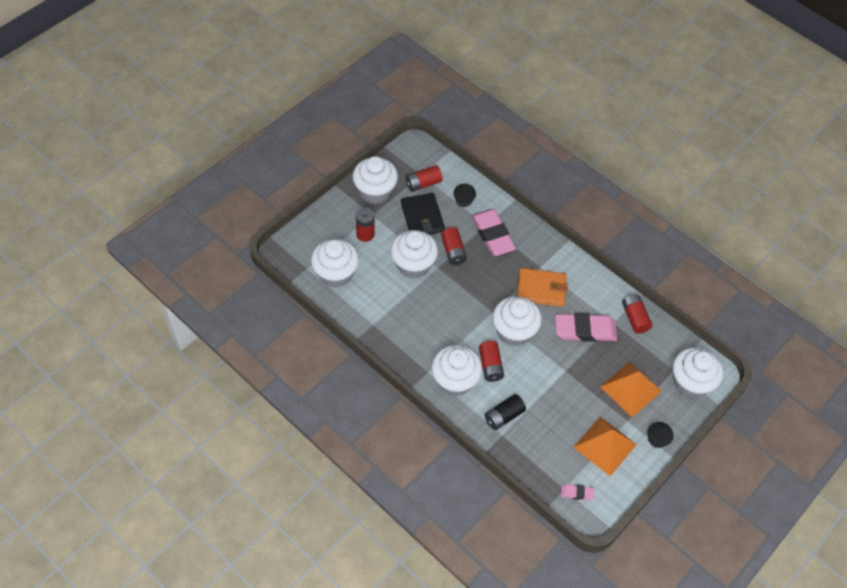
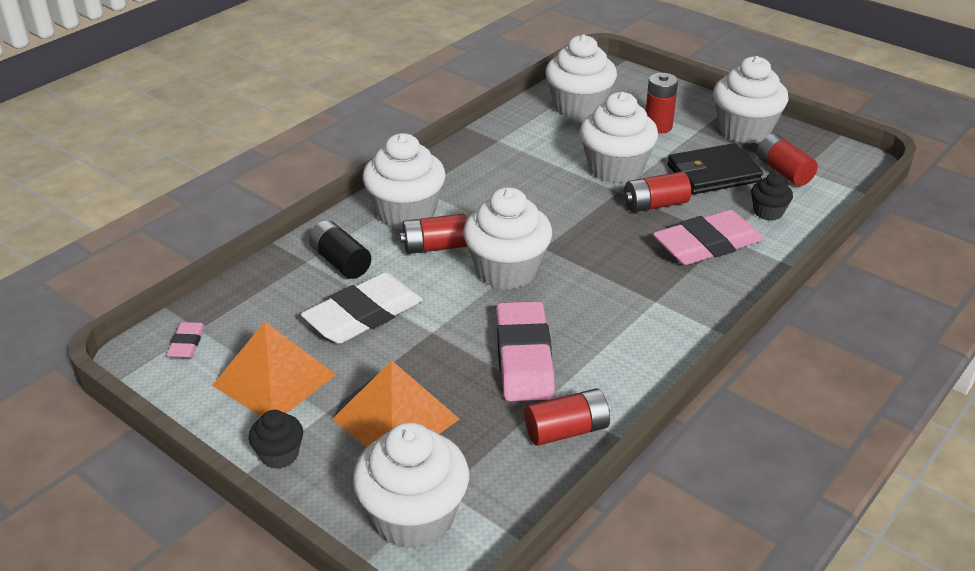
camera: 90 degrees right, 20 degrees down
orange wallet [517,268,568,307] -> none
none -> white eraser [301,272,423,344]

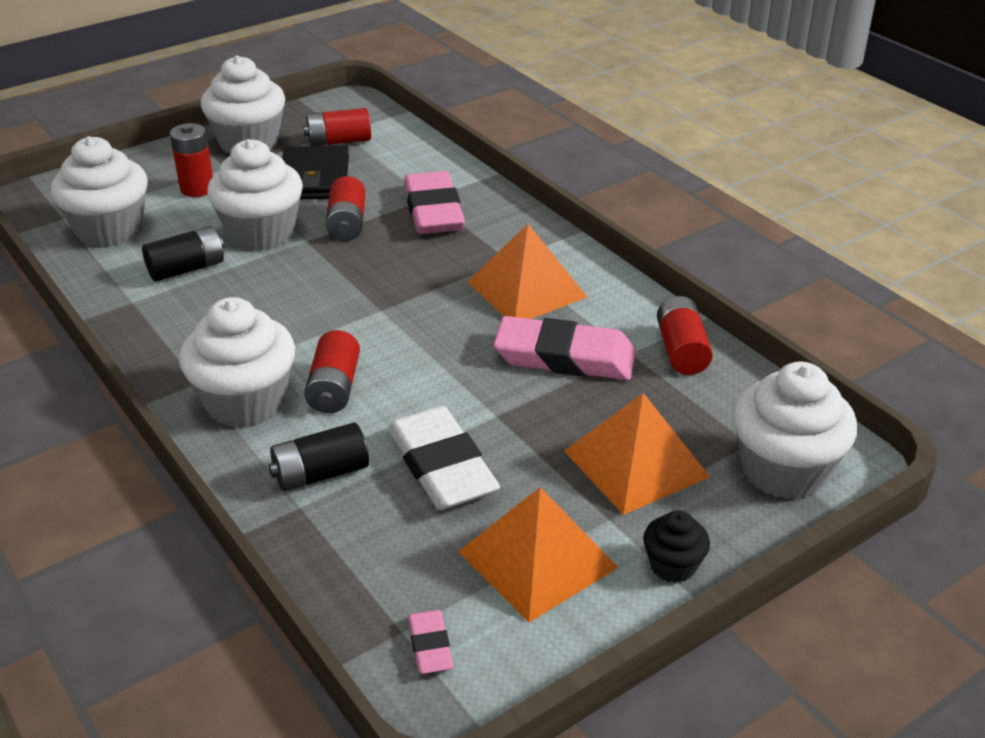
camera: 75 degrees left, 0 degrees up
pink eraser [167,322,205,358] -> pink eraser turned 60 degrees clockwise [408,610,453,674]
white cupcake [463,187,552,290] -> none
black cupcake [751,173,793,221] -> none
none -> black battery [142,226,224,282]
none -> orange pyramid [467,224,587,319]

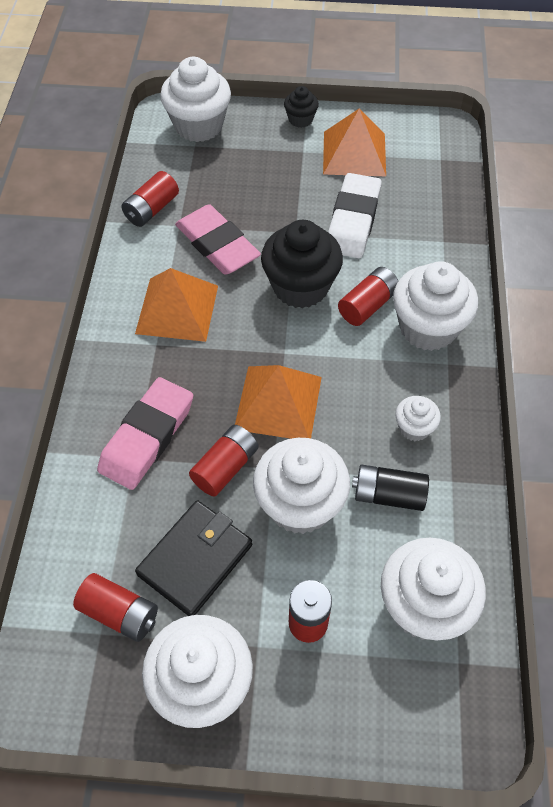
camera: 140 degrees left, 20 degrees up
black battery [268,423,369,492] -> none
pink eraser [408,610,453,674] -> none
orange pyramid [564,393,710,515] -> orange pyramid moved to [235,365,322,439]
none -> black cupcake [261,220,343,308]
none -> white cupcake [395,396,441,441]

